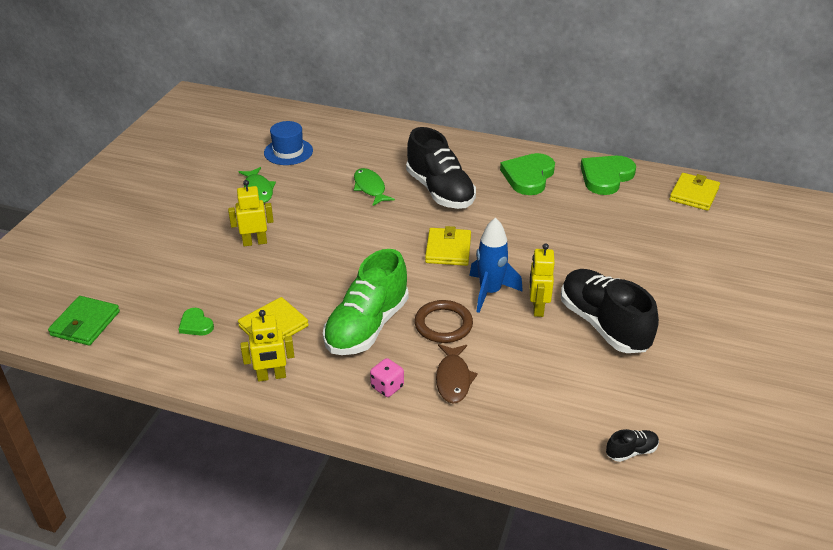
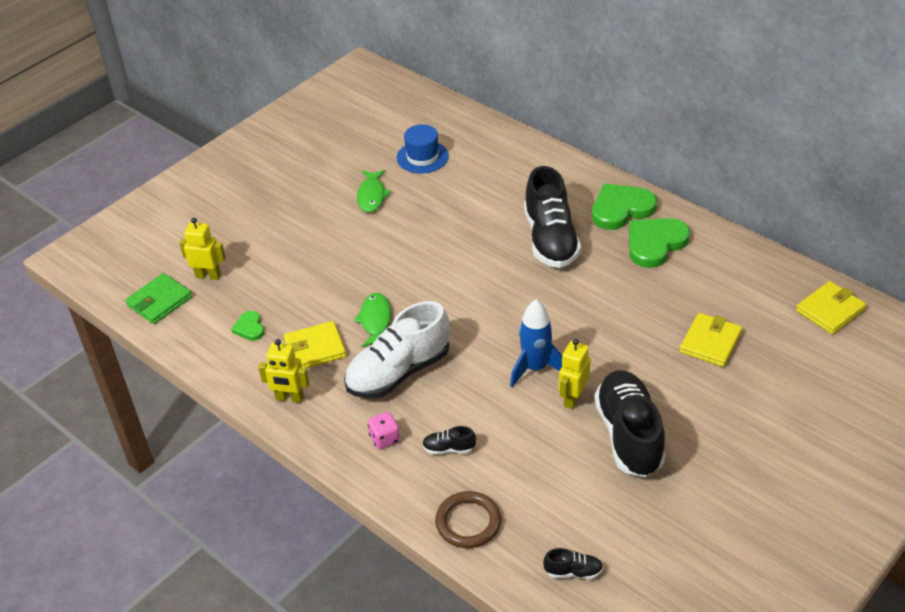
camera: 25 degrees right, 5 degrees up
yellow robot [228,180,274,246] -> yellow robot moved to [179,218,226,280]
green shoe [323,249,409,355] -> white shoe [344,301,449,399]
green fish [354,168,395,206] -> green fish moved to [354,293,391,347]
brown ring [414,300,473,343] -> brown ring moved to [435,491,501,548]
yellow wallet [425,226,471,266] -> yellow wallet moved to [680,313,742,367]
brown fish [436,344,478,404] -> black shoe [422,426,476,454]
green heart [580,156,636,195] -> green heart moved to [592,183,657,230]

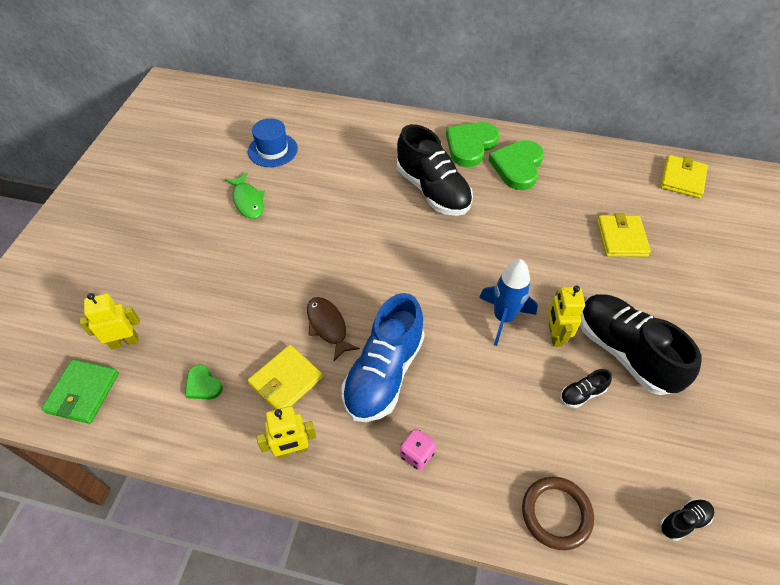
camera: 30 degrees left, 10 degrees up
white shoe [344,301,449,399] -> blue shoe [342,293,425,422]
green fish [354,293,391,347] -> brown fish [307,297,360,361]
black shoe [422,426,476,454] -> black shoe moved to [560,369,612,408]

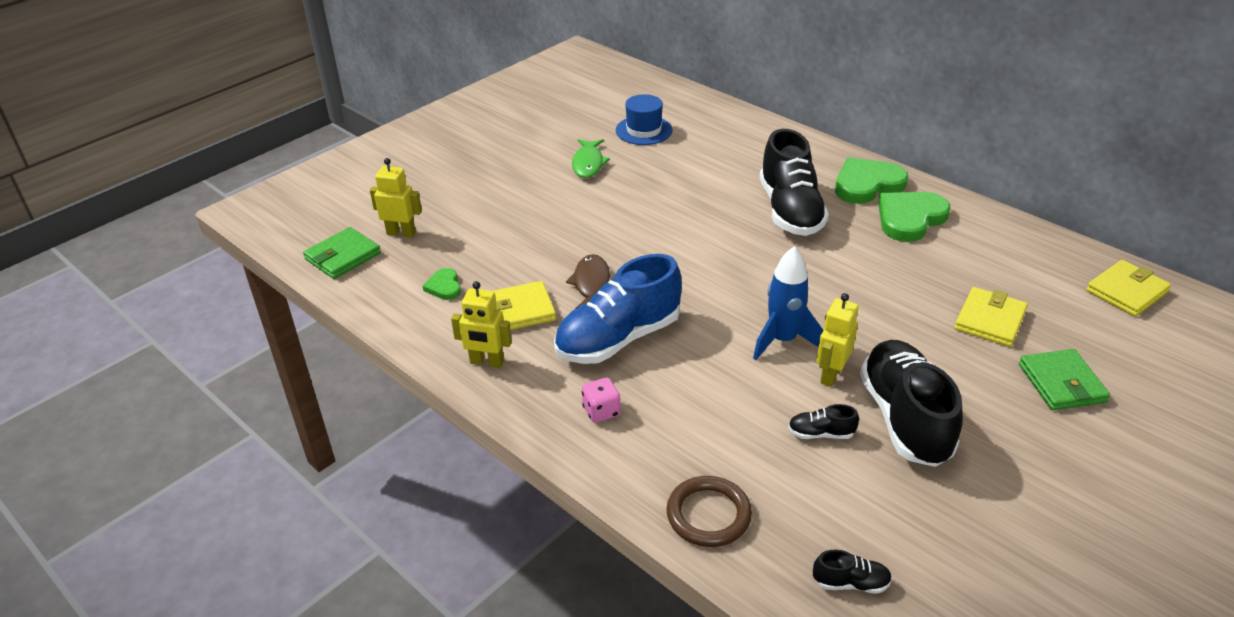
camera: 30 degrees right, 15 degrees down
none -> green wallet [1019,349,1110,410]

